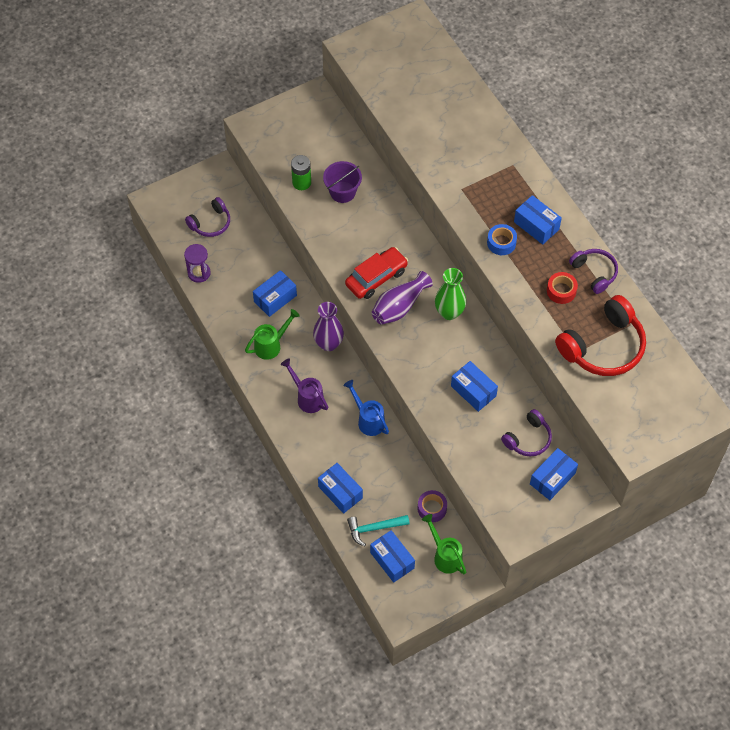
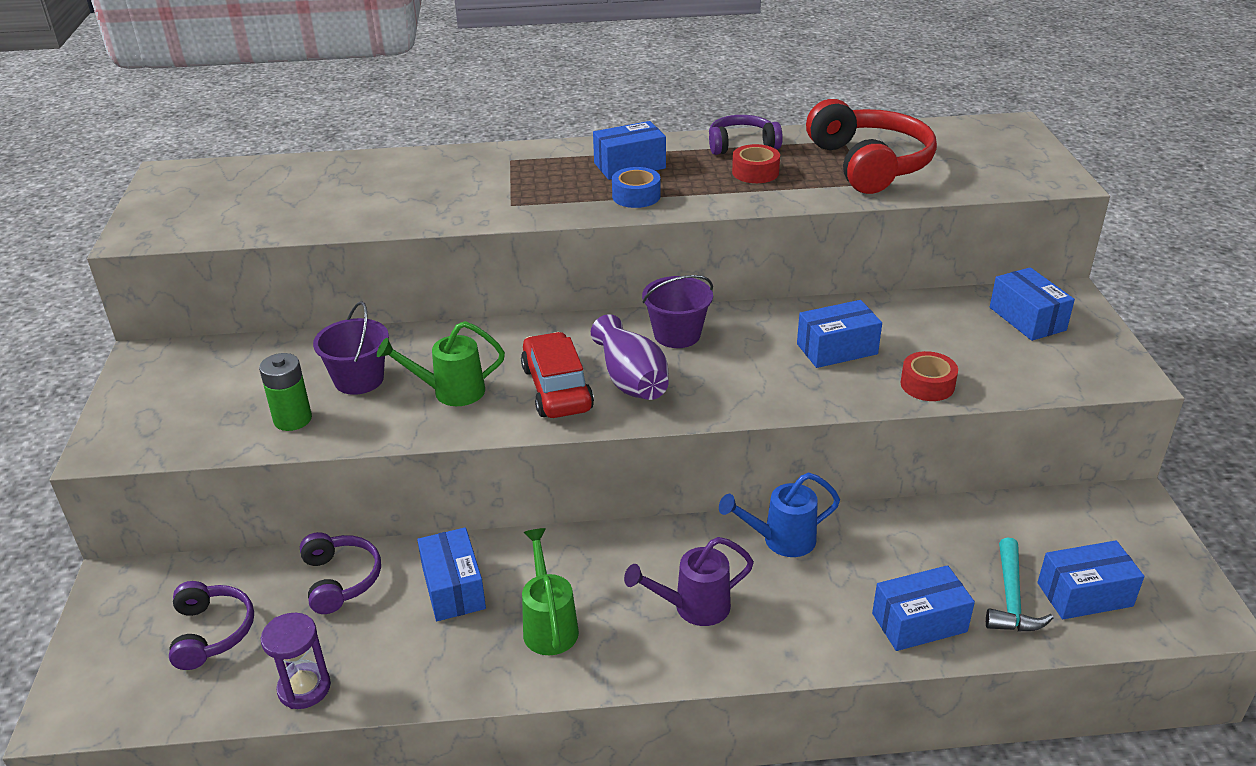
camera: 65 degrees left, 25 degrees down
purple vase [313,302,344,351] -> none
purple tape [417,490,447,522] -> none
green watering can [422,514,466,574] -> green watering can moved to [377,321,505,406]
green vase [435,268,466,320] -> purple bucket [642,275,713,348]
purple headphones [501,409,552,456] -> purple headphones moved to [300,532,381,614]
none -> red tape [900,351,958,401]

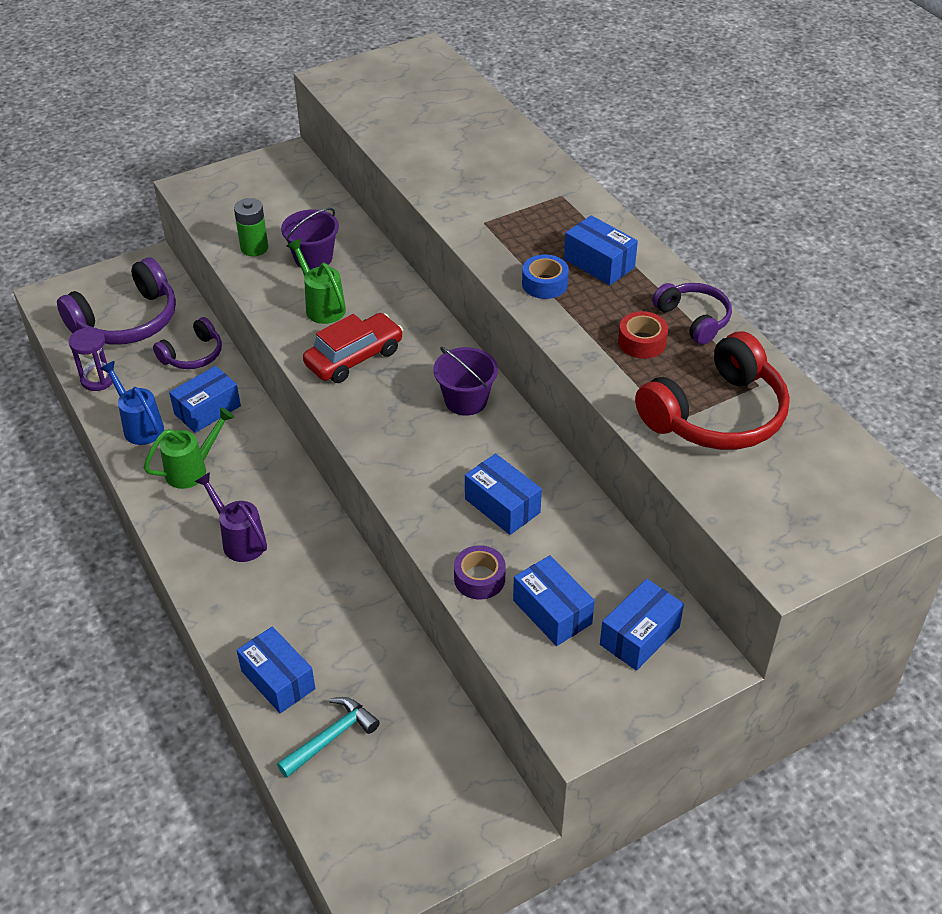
camera: 65 degrees right, 10 degrees up
purple headphones [169,581,254,670] -> purple headphones [57,257,176,345], size x1.76
purple vase [591,314,669,400] -> none
blue watering can [719,473,840,557] -> blue watering can moved to [100,361,164,445]
red tape [900,351,958,401] -> purple tape [454,545,506,600]
turquoise hammer [986,537,1053,631] -> turquoise hammer turned 150 degrees clockwise [277,697,380,778]
blue box [1037,540,1144,619] -> blue box moved to [513,555,595,646]

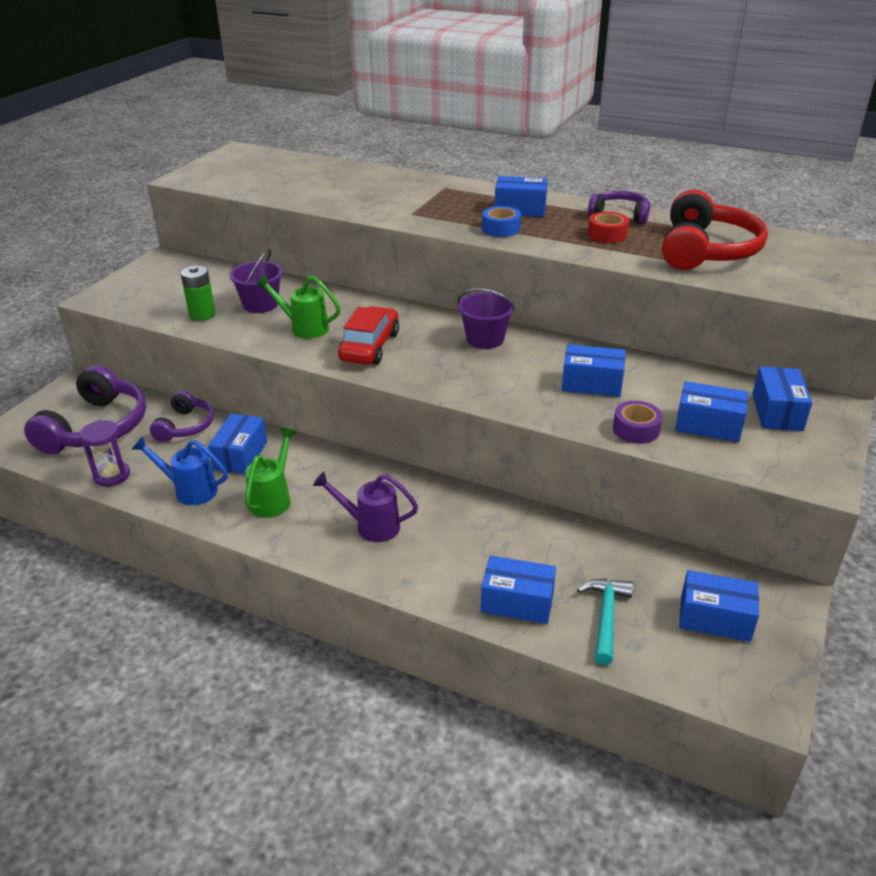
camera: 35 degrees left, 10 degrees down
none -> blue box [679,570,759,642]

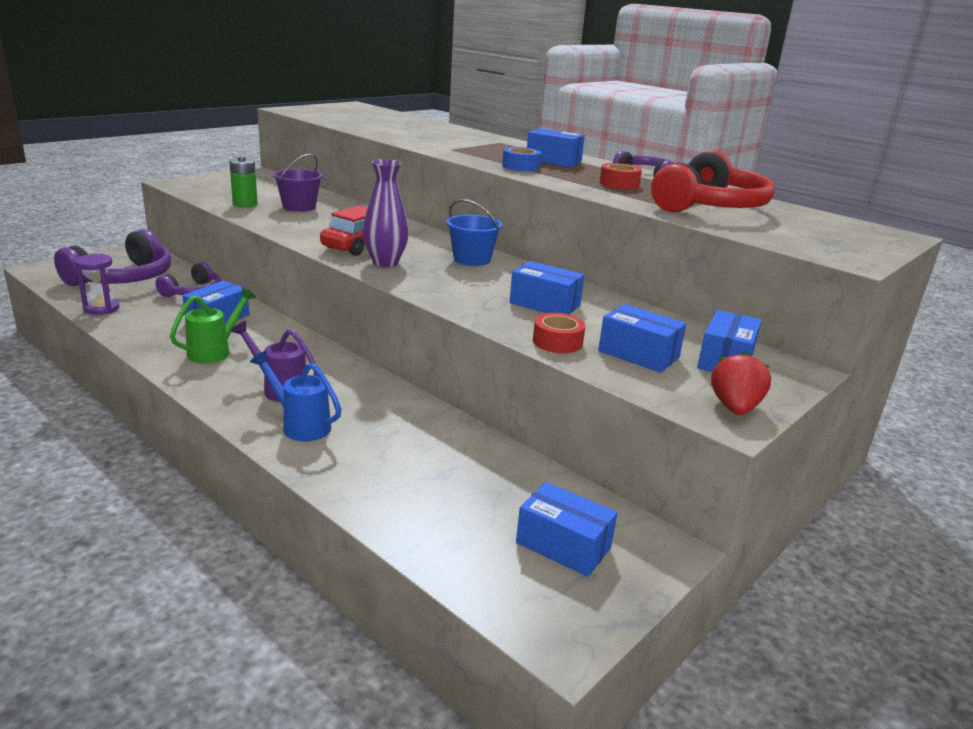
camera: 15 degrees right, 10 degrees down
blue watering can [132,436,228,505] -> blue watering can moved to [250,351,342,441]
green watering can [256,274,341,339] -> none
purple bucket [458,288,515,349] -> blue bucket [446,199,503,266]
blue box [481,556,556,624] -> none
turquoise hammer [577,579,633,665] -> none
purple tape [613,401,663,444] -> red tape [533,313,585,353]
none -> purple vase [363,159,409,267]
none -> red strawberry [711,351,771,415]

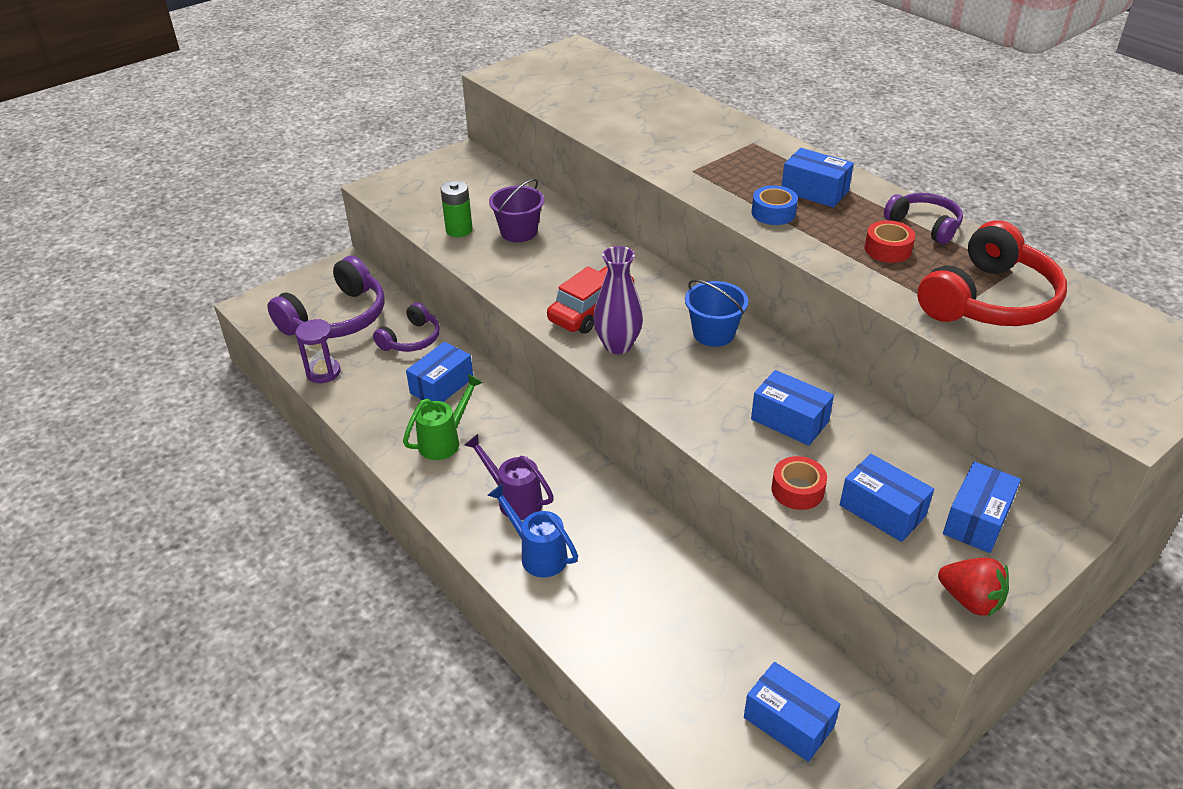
camera: 10 degrees right, 15 degrees up
red strawberry [711,351,771,415] -> red strawberry turned 105 degrees clockwise [938,558,1009,617]

